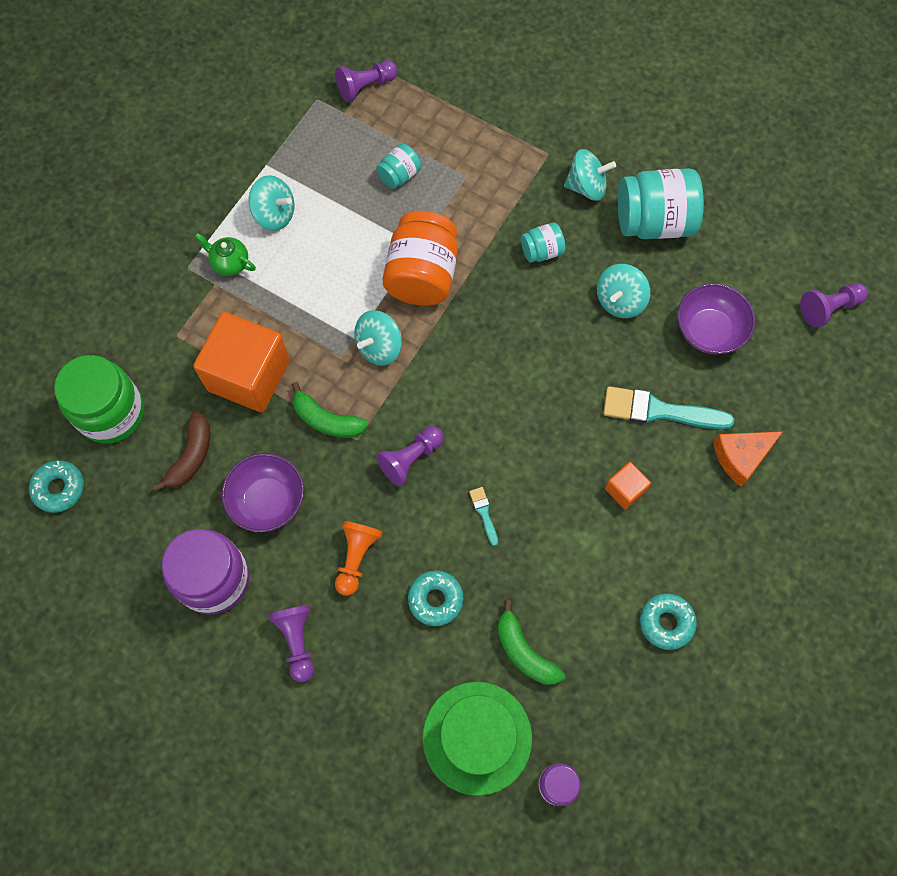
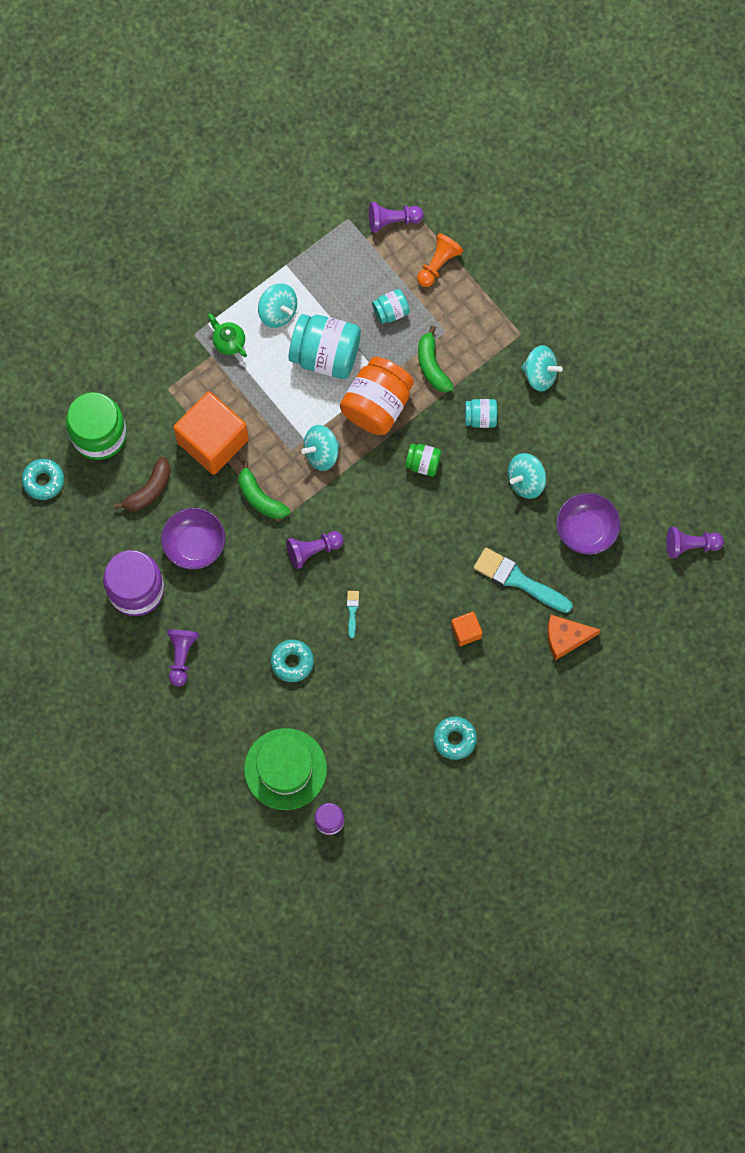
camera: 20 degrees right, 5 degrees up
orange pawn [335,521,382,596] -> orange pawn moved to [417,233,464,287]
green banana [498,600,565,685] -> green banana moved to [418,325,454,393]
turquoise jar [618,168,704,239] -> turquoise jar moved to [289,314,361,379]
none -> green jar [405,444,441,476]

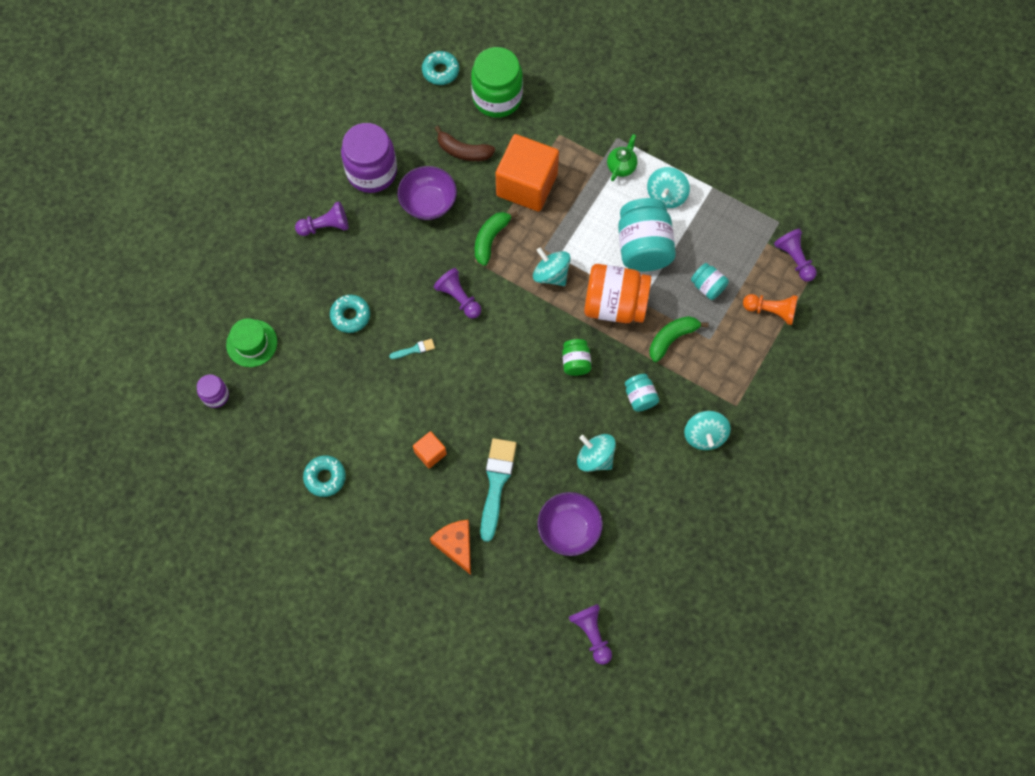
camera: 70 degrees right, 5 degrees down
green hat [244,728,327,810] -> green hat [226,318,277,367], size x0.66

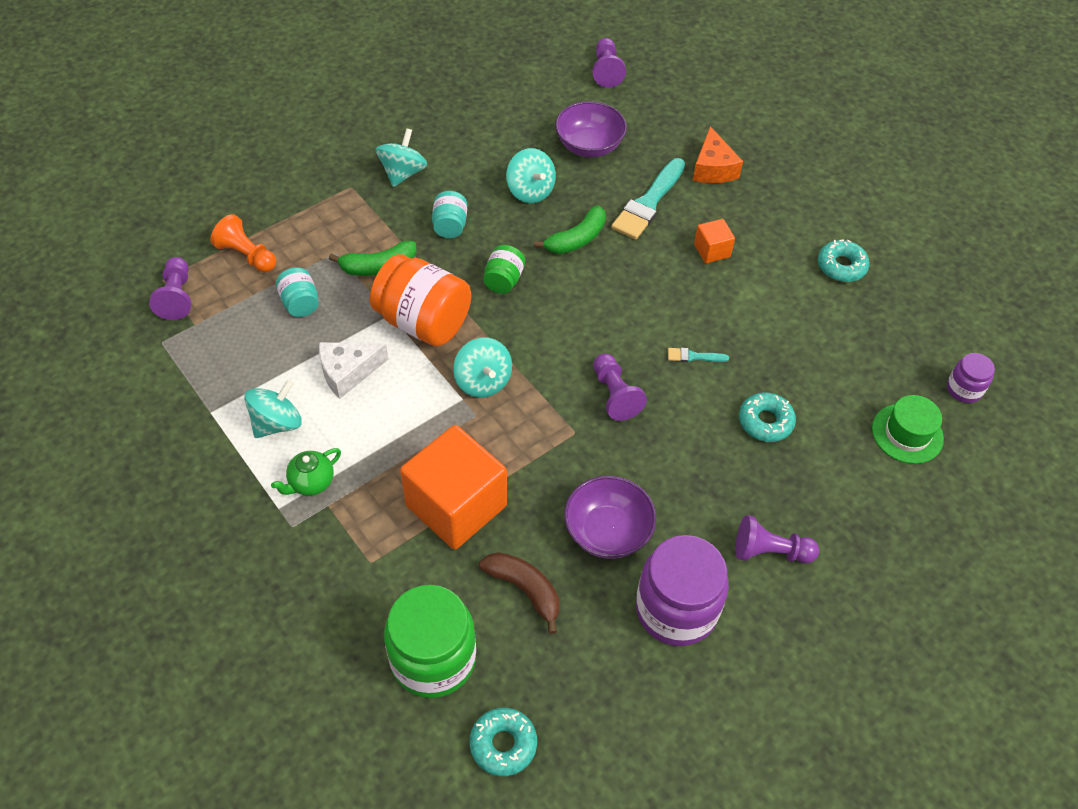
camera: 160 degrees left, 15 degrees down
green banana [475,212,518,266] -> green banana moved to [534,205,606,254]
turquoise jar [618,198,676,271] -> white cheese [319,342,388,399]

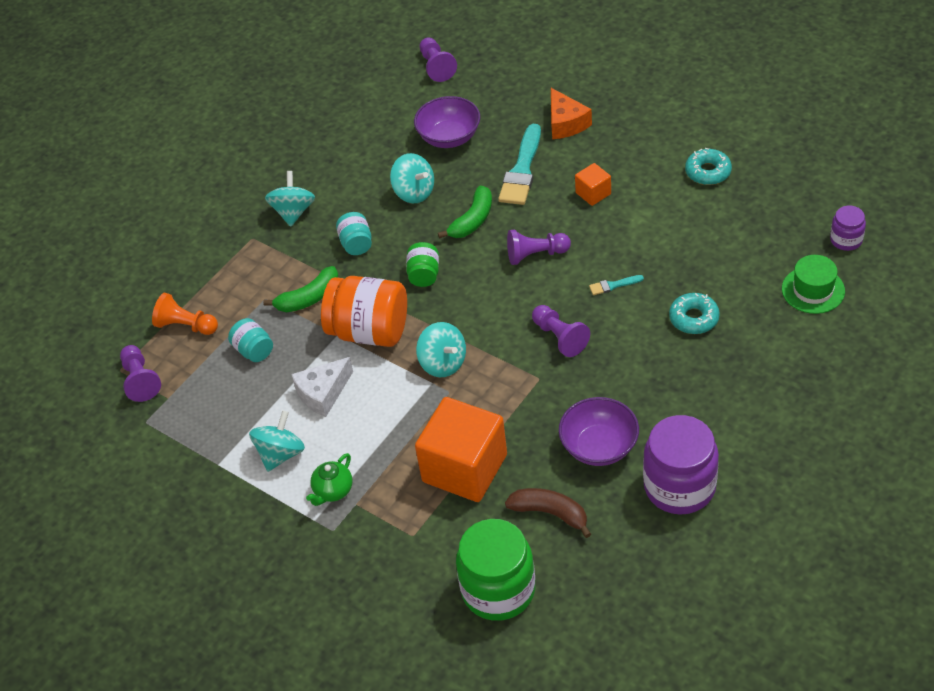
camera: 10 degrees left, 5 degrees down
turquoise donut [470,708,537,776] -> none
purple pawn [736,515,819,563] -> purple pawn moved to [507,230,571,265]

